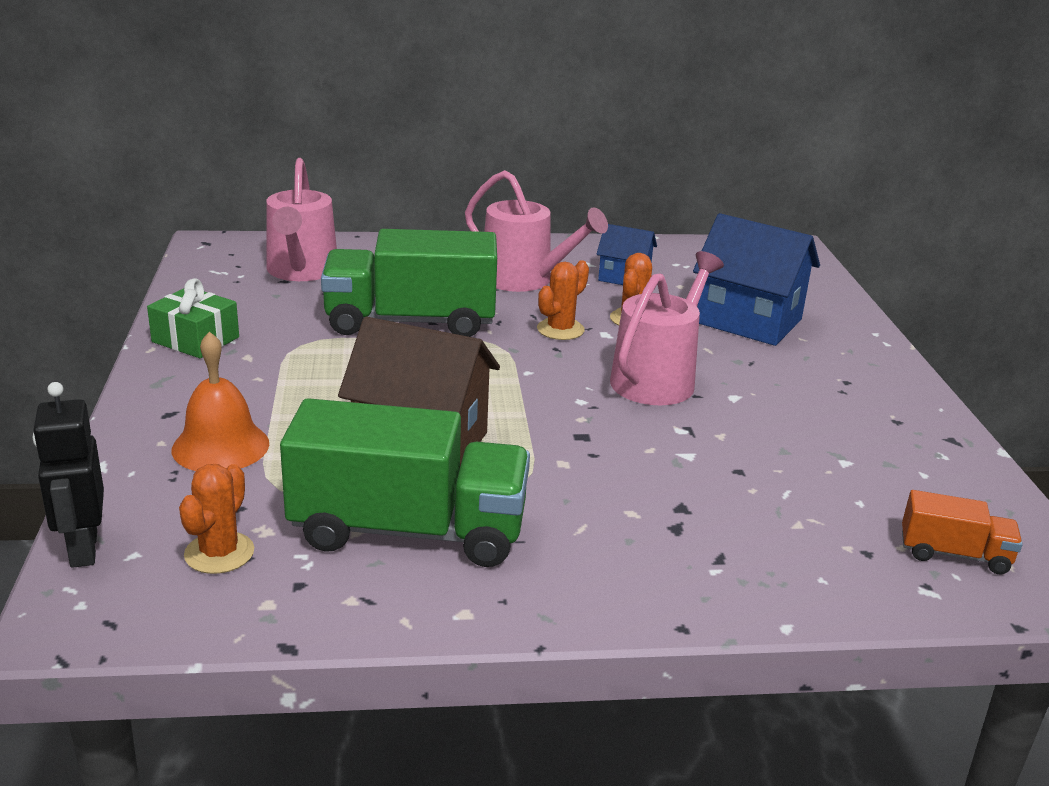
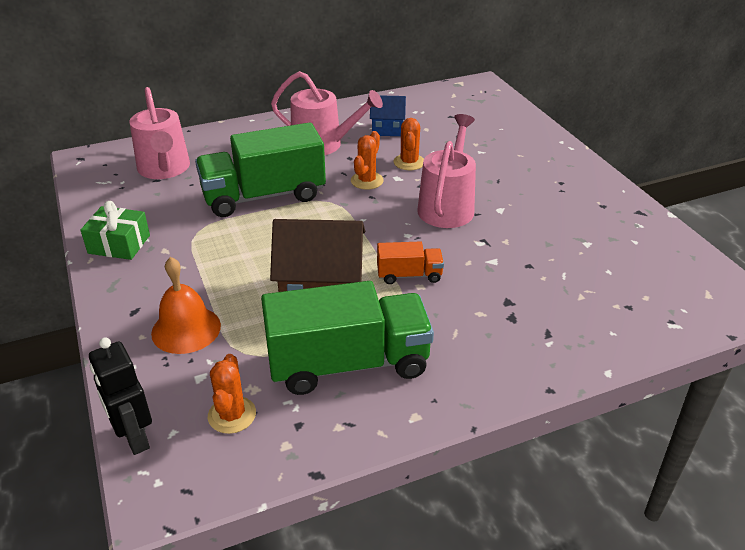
camera: 15 degrees left, 10 degrees up
blue house [693,213,820,346] -> none
orange truck [902,490,1023,574] -> orange truck moved to [377,241,444,284]

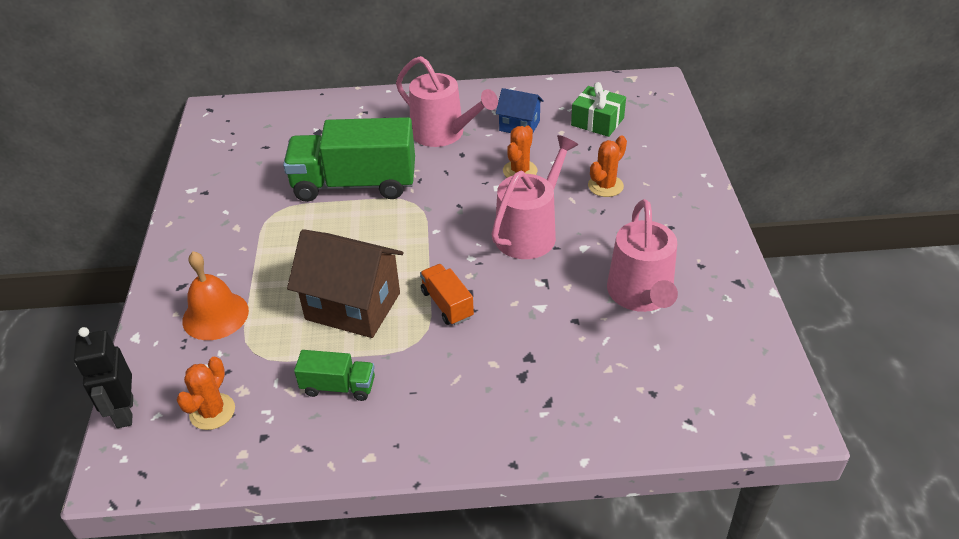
camera: 20 degrees right, 5 degrees up
green gift [81,201,150,260] -> green gift moved to [571,82,626,137]
pink watering can [130,87,190,179] -> pink watering can moved to [607,199,678,312]
green truck [261,281,434,395] -> green truck [294,350,375,401], size x0.47
orange cactus [351,131,384,190] -> orange cactus moved to [588,135,627,197]
orange truck [377,241,444,284] -> orange truck turned 135 degrees counterclockwise [420,264,474,325]

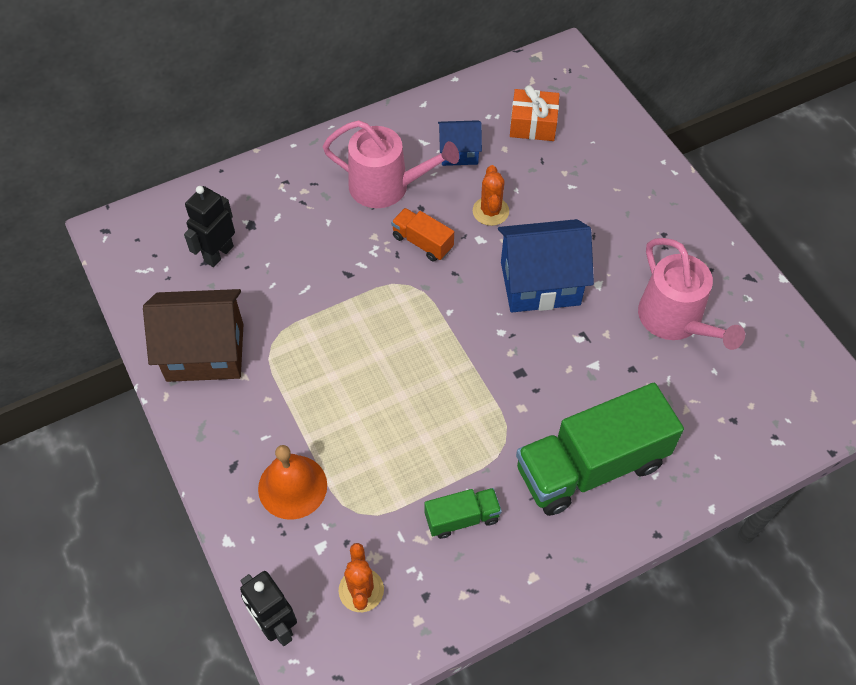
camera: 25 degrees left, 15 degrees up
green truck [283,117,415,202] -> green truck moved to [516,383,684,516]
brown house [287,229,404,338] -> brown house moved to [143,289,243,382]
orange truck [420,264,474,325] -> orange truck moved to [391,208,454,262]
pink watering can [491,135,578,259] -> blue house [498,219,594,312]
green gift [571,82,626,137] -> orange gift [510,85,560,141]
orange cactus [588,135,627,197] -> none
none -> black robot [184,186,235,267]

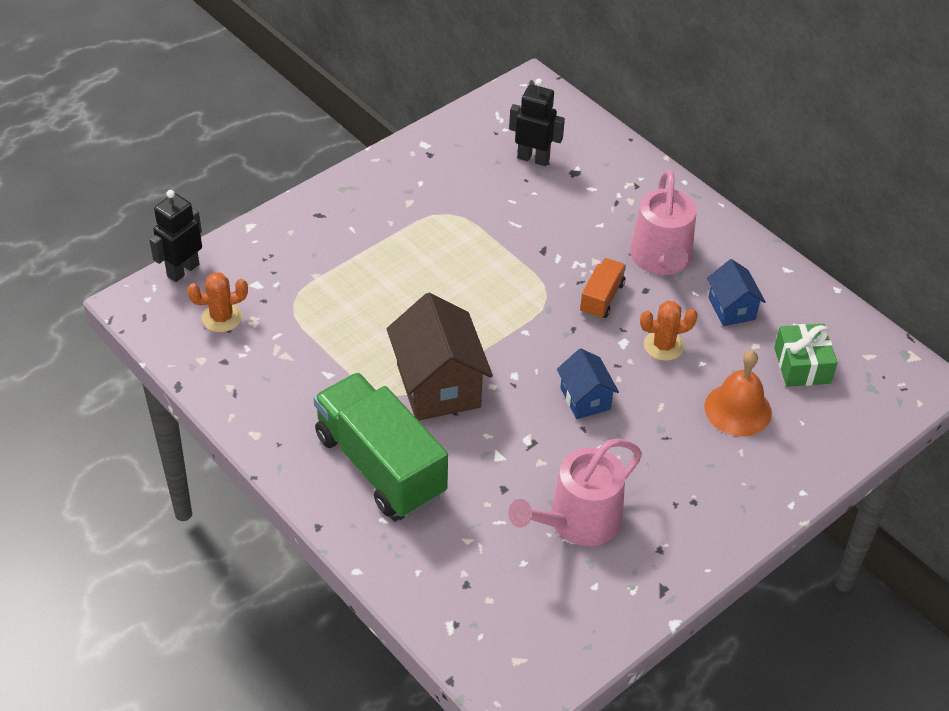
camera: 75 degrees right, 10 degrees down
brown house [143,289,243,382] -> brown house moved to [387,293,493,421]
orange bell [258,445,327,520] -> orange bell moved to [704,350,772,436]
green truck [425,488,502,539] -> none
blue house [498,219,594,312] -> blue house [557,349,619,419], size x0.55
orange gift [510,85,560,141] -> green gift [774,324,838,387]

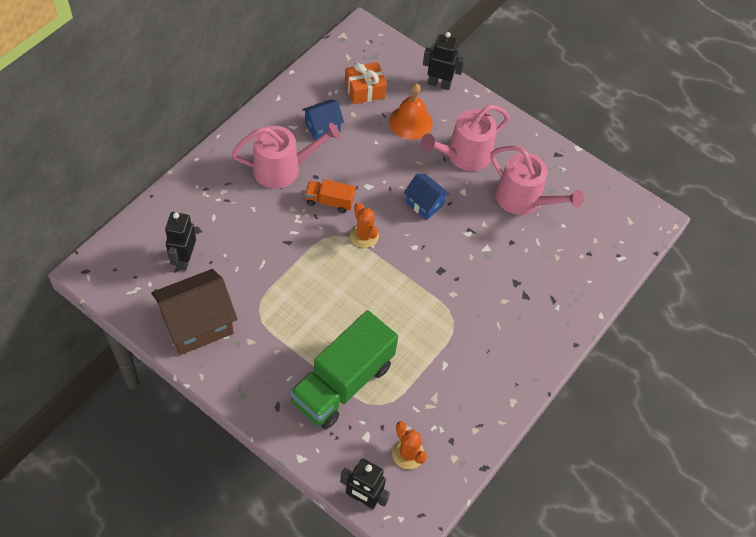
camera: 105 degrees left, 10 degrees up
green truck [313,372,448,518] -> green truck moved to [290,310,398,429]
brown house [387,293,493,421] -> brown house moved to [151,269,237,355]
blue house [557,349,619,419] -> blue house turned 75 degrees clockwise [404,174,450,220]
orange cactus [640,301,698,361] -> orange cactus moved to [350,202,379,248]
green gift [774,324,838,387] -> orange gift [345,62,387,104]
none -> pink watering can [421,105,509,171]
none -> black robot [423,32,465,90]

